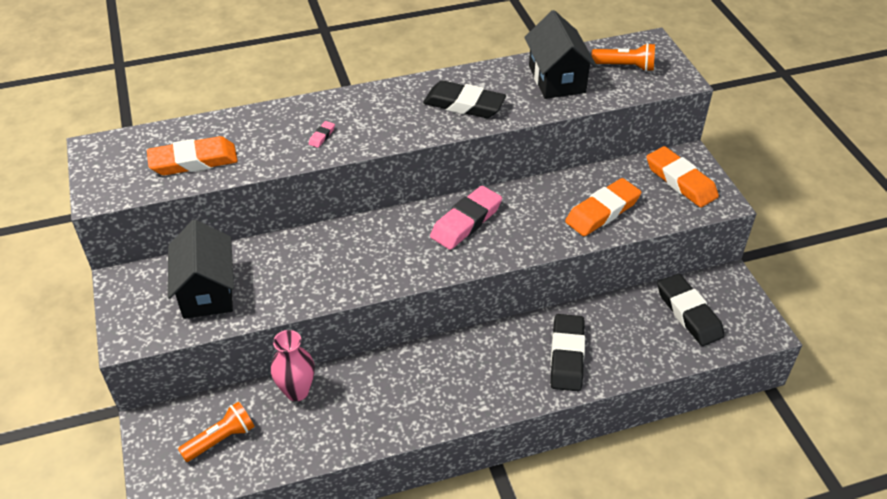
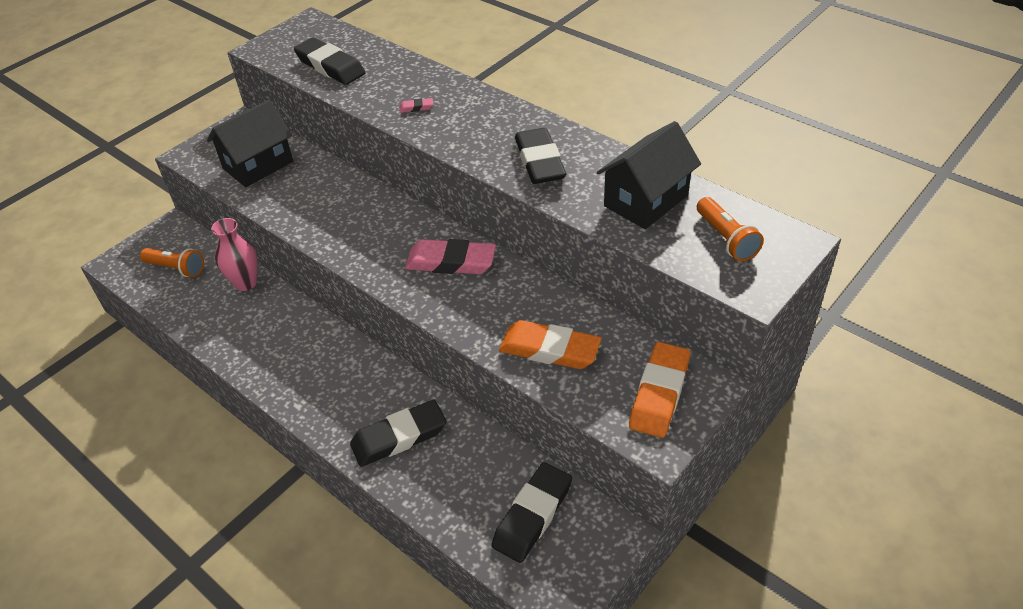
camera: 60 degrees right, 0 degrees up
orange eraser [147,136,238,175] -> black eraser [294,37,366,85]

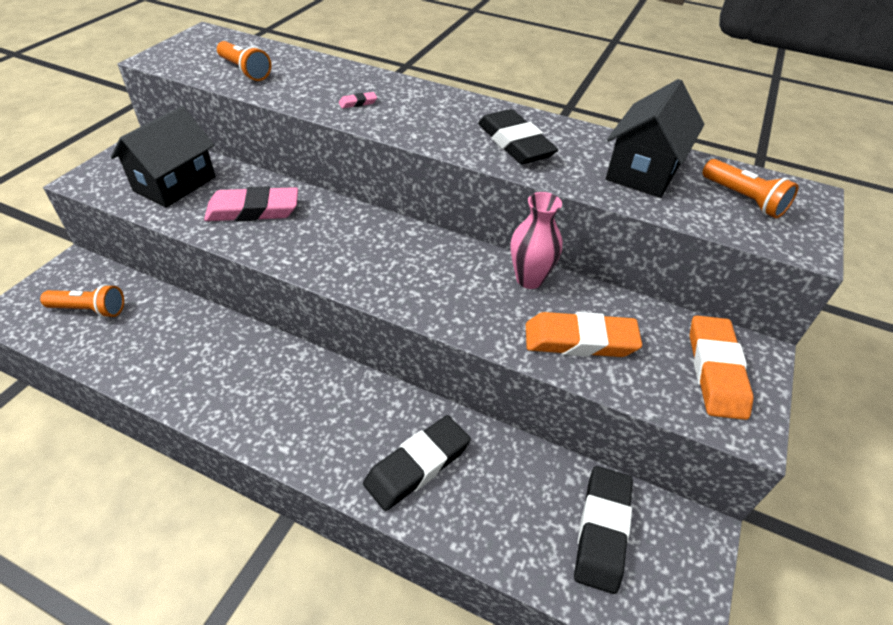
camera: 20 degrees left, 0 degrees up
pink vase [211,218,258,291] -> pink vase moved to [511,192,563,289]
black eraser [294,37,366,85] -> orange flashlight [217,41,271,81]
pink eraser [405,239,496,274] -> pink eraser moved to [204,186,298,222]

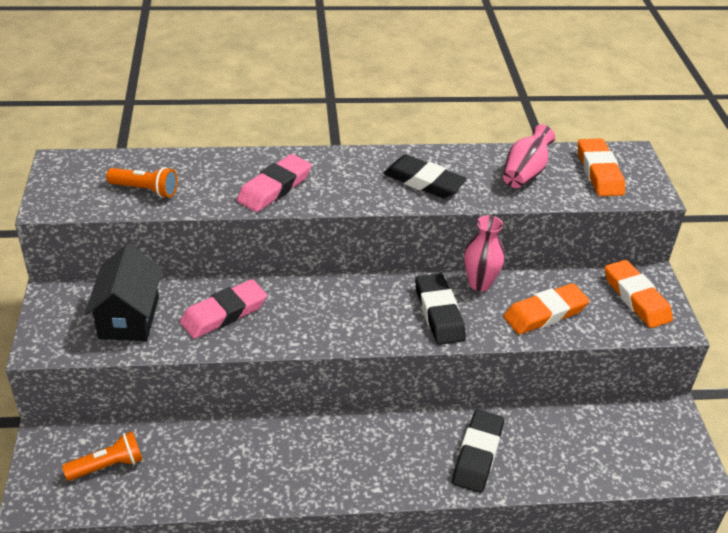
camera: 30 degrees left, 5 degrees down
pink eraser [339,92,377,109] -> pink eraser [237,154,312,212], size x2.44
black eraser [574,466,633,594] -> black eraser moved to [415,273,466,345]
black house [606,79,704,198] -> pink vase [503,124,555,188]
orange flashlight [703,159,799,218] -> orange eraser [578,139,625,196]

